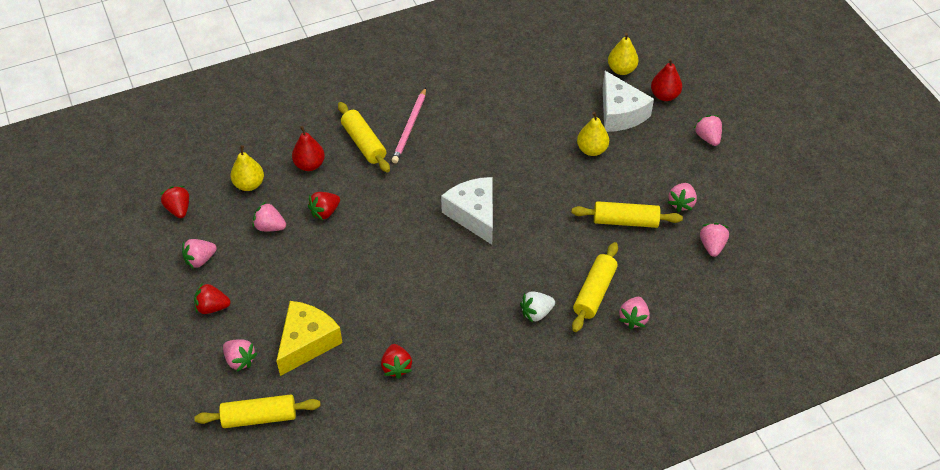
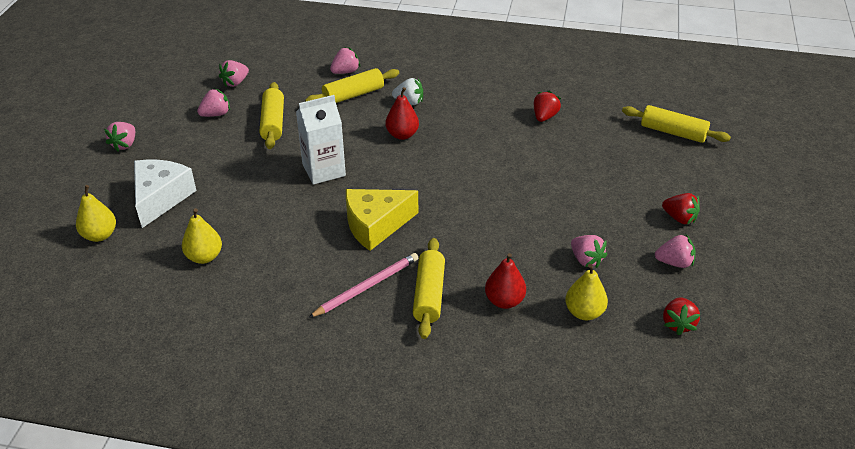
camera: 145 degrees left, 10 degrees down
pink strawberry [223,340,257,372] -> none
yellow cheese [276,301,343,376] -> yellow cheese moved to [346,189,418,251]
red strawberry [308,192,340,220] -> none
white cheese [441,177,493,245] -> none
yellow rolling pin [571,201,683,228] -> yellow rolling pin turned 45 degrees clockwise [260,82,284,149]
yellow pear [577,112,609,156] -> yellow pear moved to [182,208,222,264]
red pear [651,58,682,101] -> red pear moved to [386,87,419,140]
none -> white carton [296,95,346,185]

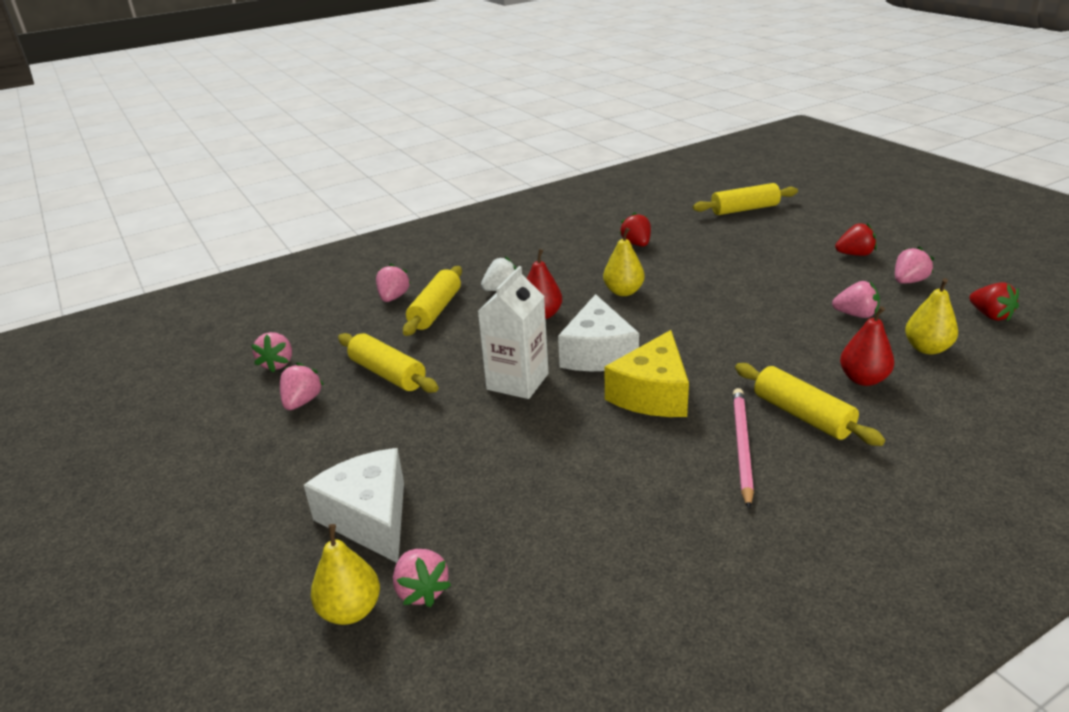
camera: 40 degrees left, 10 degrees down
pink strawberry [104,122,135,151] -> pink strawberry moved to [393,549,451,607]
yellow pear [182,208,222,264] -> yellow pear moved to [603,228,645,296]
none -> white cheese [558,294,639,371]

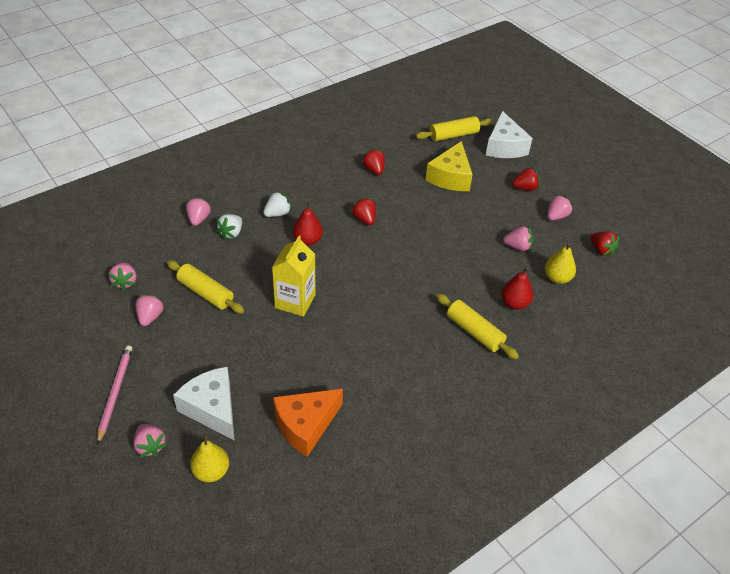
camera: 10 degrees left, 15 degrees up
pink strawberry [393,549,451,607] -> pink strawberry moved to [133,424,167,457]
yellow rolling pin [403,266,462,336] -> white strawberry [216,214,242,239]
white carton [478,266,549,399] -> yellow carton [272,236,316,317]
white cheese [558,294,639,371] -> white cheese moved to [486,111,533,158]
yellow pear [603,228,645,296] -> red strawberry [351,198,376,225]
yellow cheese [604,330,689,417] -> yellow cheese moved to [425,141,473,191]
pink pencil [733,388,754,509] -> pink pencil moved to [97,345,132,445]
none -> orange cheese [273,389,343,457]

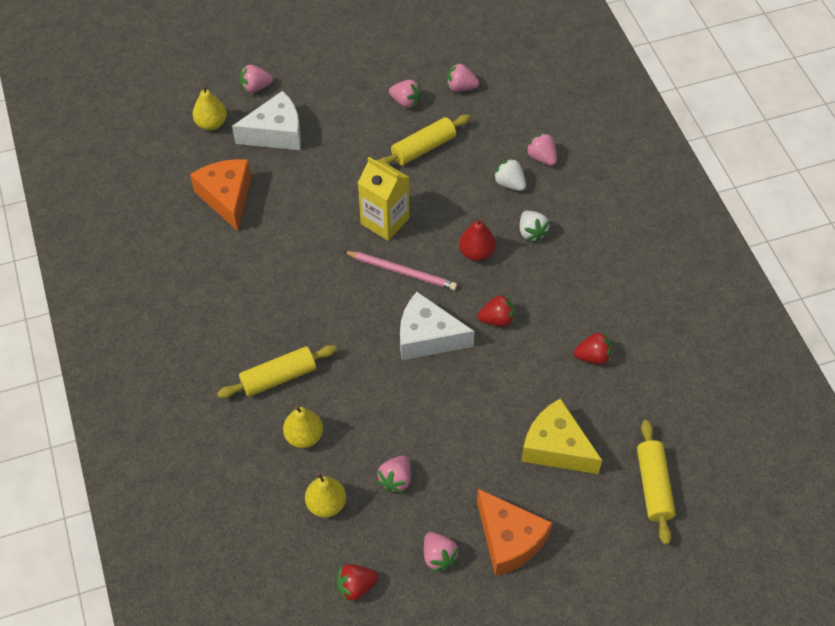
camera: 110 degrees right, 10 degrees up
pink pencil [97,345,132,445] -> pink pencil moved to [343,251,457,290]
pink strawberry [186,197,211,226] -> pink strawberry turned 150 degrees counterclockwise [525,132,557,166]
white cheese [486,111,533,158] -> white cheese moved to [400,292,475,360]
red pear [501,267,533,309] -> yellow pear [283,406,323,448]
red strawberry [512,167,540,191] -> orange cheese [477,489,552,576]

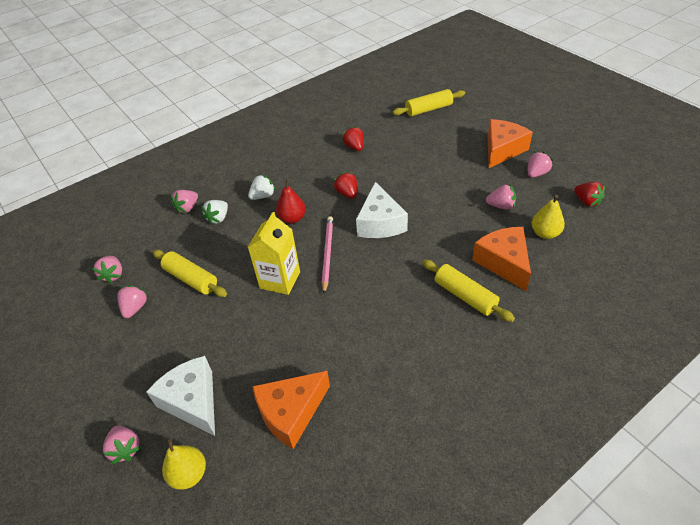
camera: 105 degrees left, 10 degrees down
yellow pear [283,406,323,448] -> orange cheese [472,227,531,291]
yellow cheese [521,398,602,474] -> none

